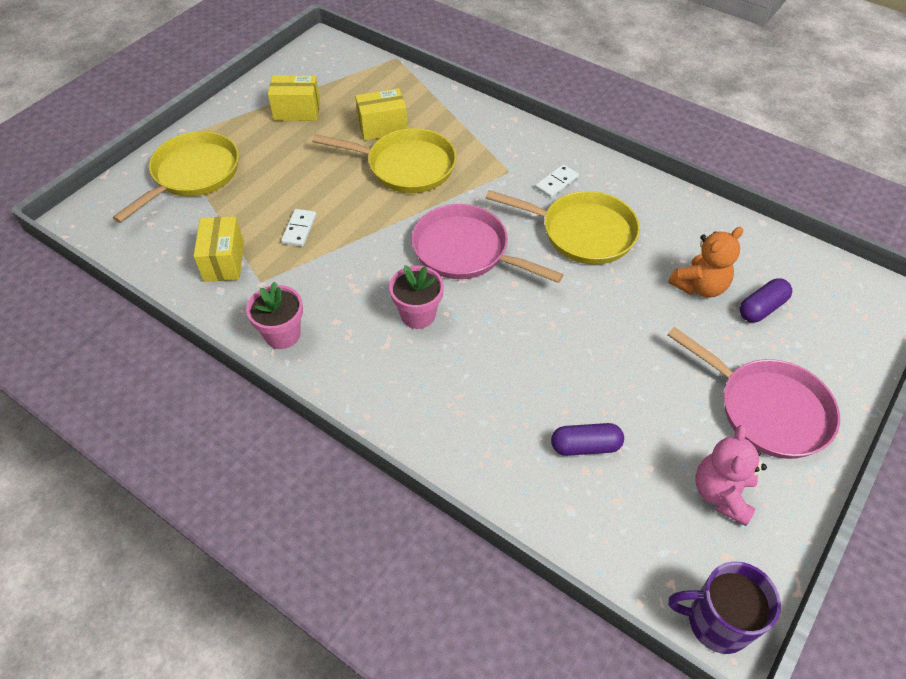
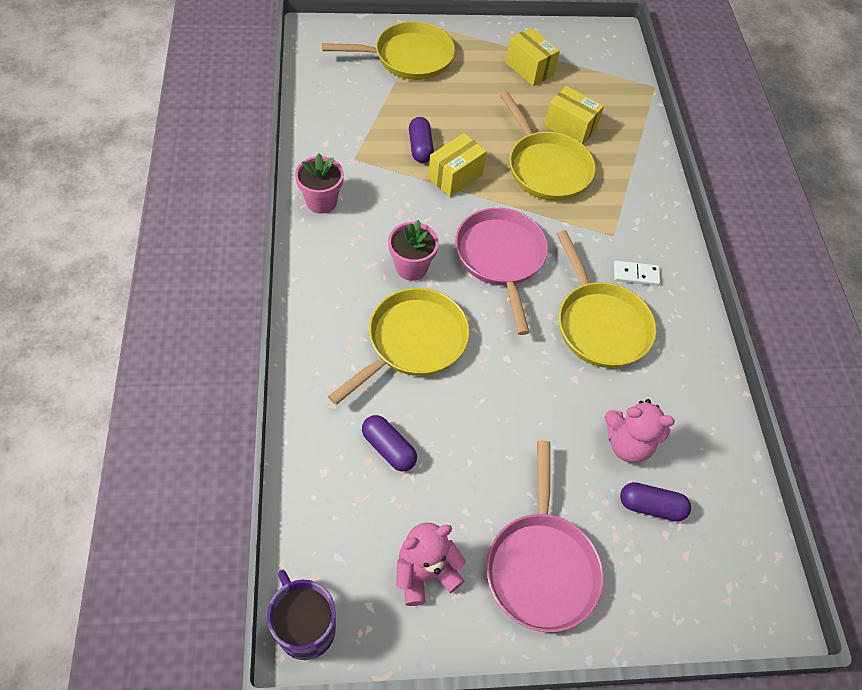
camera: 45 degrees right, 5 degrees up
yellow box [193,216,244,282] -> yellow box moved to [428,133,487,197]
white domino [281,209,316,247] -> purple capsule [409,117,434,163]
orange teddy bear [668,227,743,298] -> pink teddy bear [604,399,675,463]
none -> yellow pan [328,288,469,405]

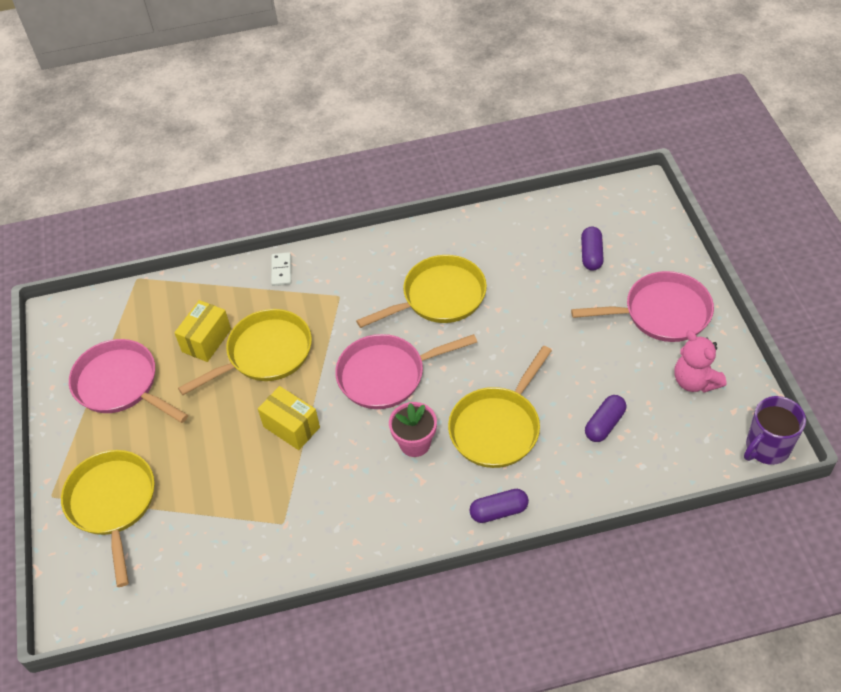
camera: 90 degrees left, 5 degrees down
pink flower pot [295,154,344,214] -> none
yellow pan [328,288,469,405] -> yellow pan turned 90 degrees counterclockwise [448,346,552,468]
purple capsule [409,117,434,163] -> purple capsule moved to [469,489,529,523]
yellow box [506,28,560,86] -> pink pan [69,339,188,423]
pink teddy bear [604,399,675,463] -> none
white domino [614,261,660,286] -> white domino moved to [271,252,291,286]

